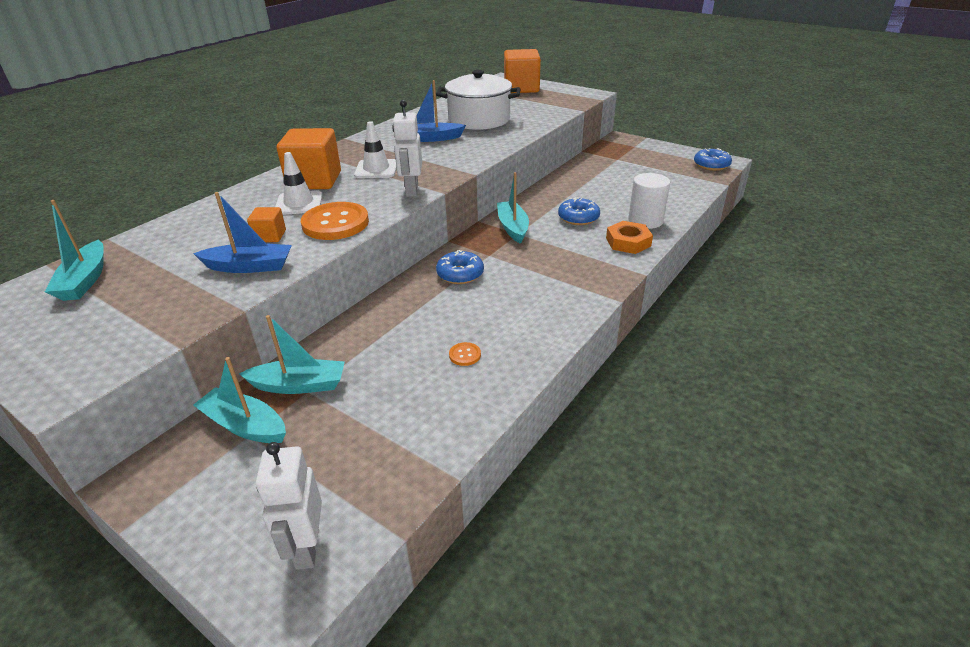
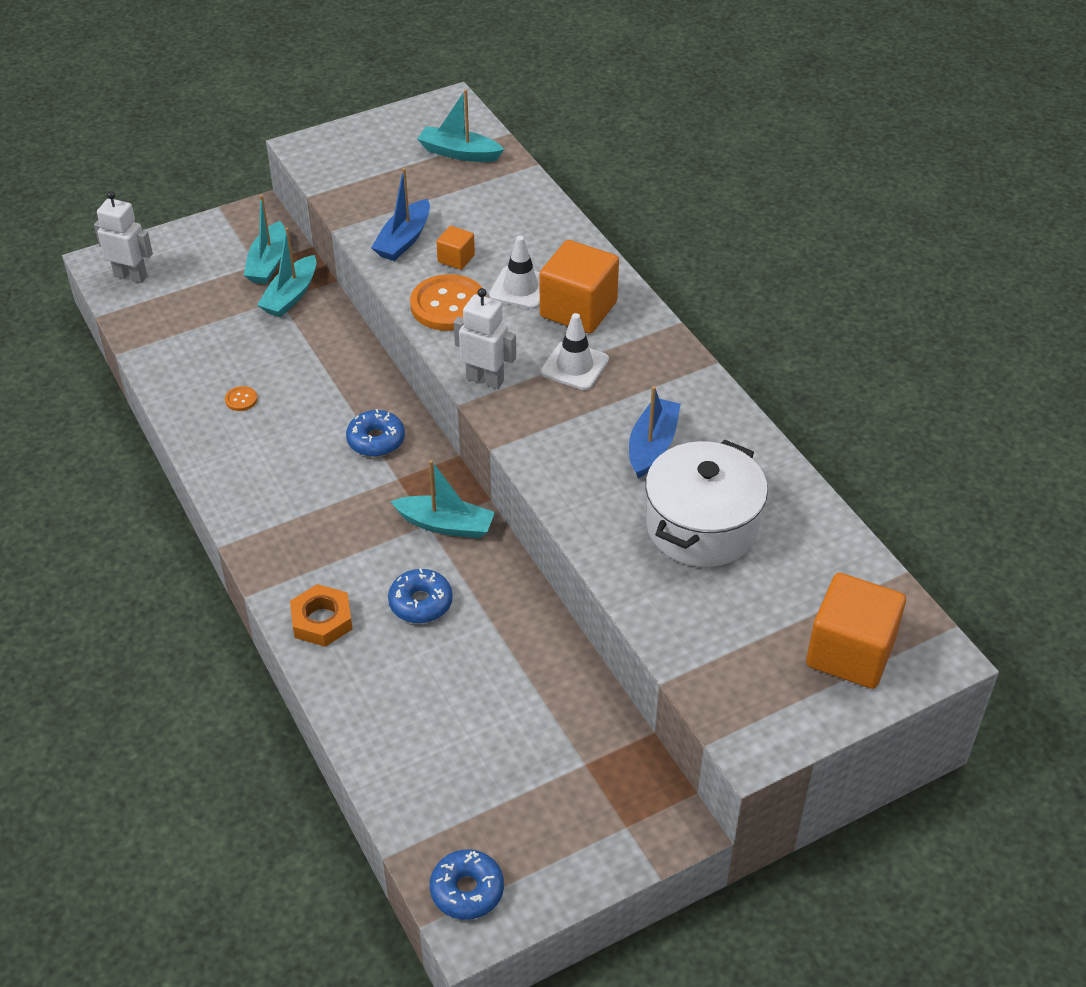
camera: 115 degrees right, 10 degrees up
turquoise boat [193,357,286,443] -> turquoise boat turned 135 degrees clockwise [244,195,286,284]
white cylinder [628,173,670,229] -> none

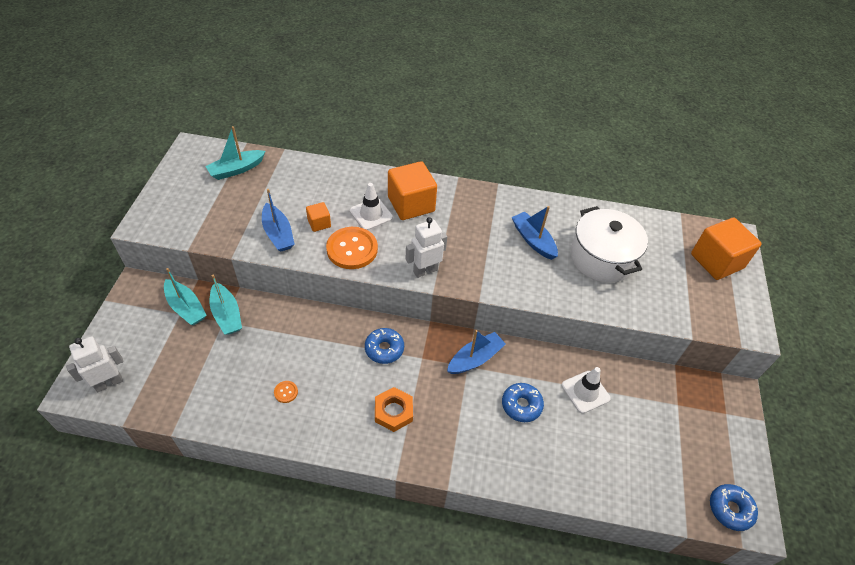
camera: 55 degrees left, 5 degrees up
orange nut [290,584,352,647] -> orange nut moved to [375,387,413,432]
turquoise boat [390,460,495,539] -> blue boat [447,330,506,374]
white traffic cone [541,313,609,390] -> white traffic cone moved to [562,367,611,414]

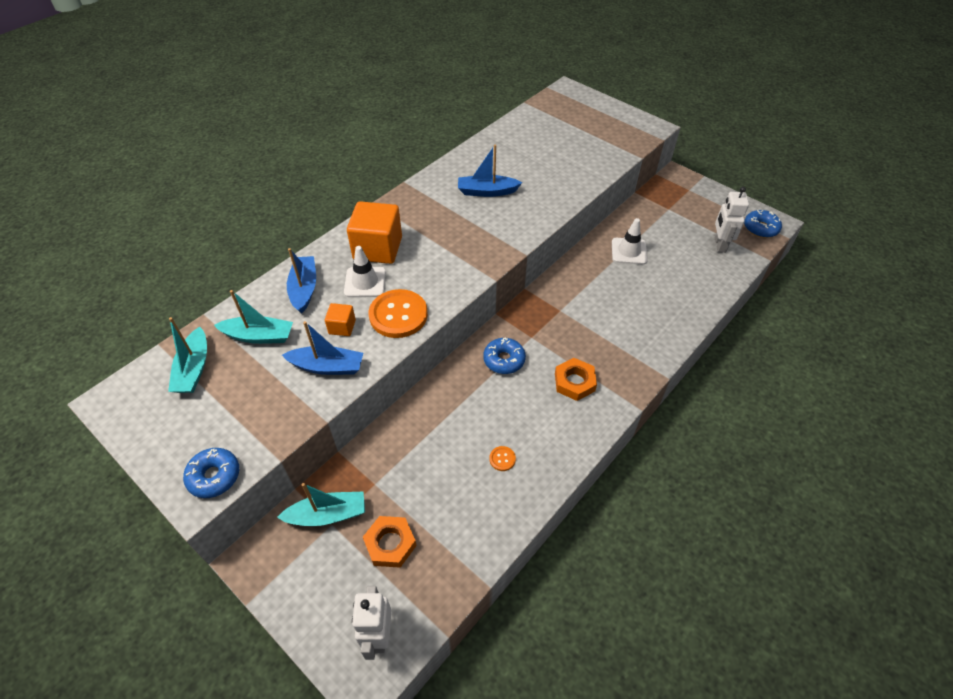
camera: 55 degrees left, 0 degrees up
turquoise boat [210,275,242,335] -> turquoise boat moved to [214,290,293,344]
white robot [406,217,447,278] -> white robot moved to [715,187,749,253]
blue boat [447,330,506,374] -> blue boat moved to [287,248,316,314]
blue donut [502,383,544,422] -> blue donut moved to [183,448,239,498]
white pot [571,206,648,283] -> none
orange cube [691,218,761,280] -> none
none -> orange nut [363,516,417,568]

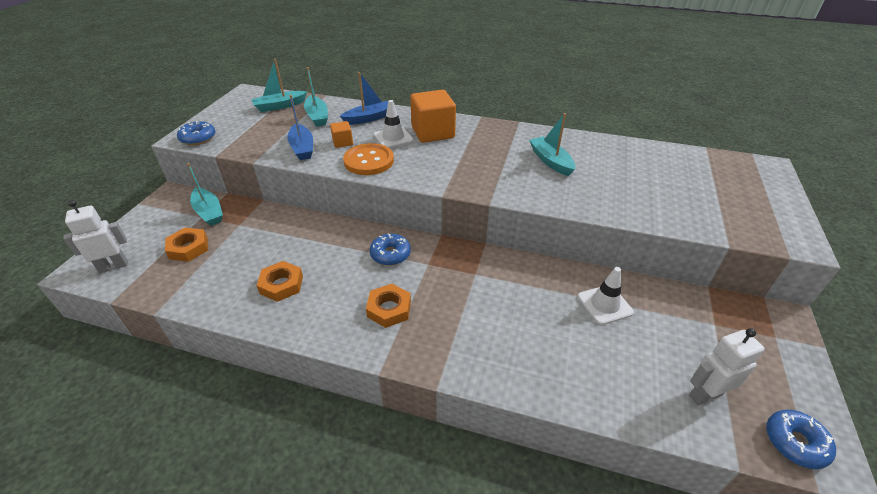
camera: 65 degrees right, 10 degrees down
blue boat [458,145,522,197] -> turquoise boat [529,113,575,176]
orange button [489,446,516,471] -> orange nut [257,261,303,302]

